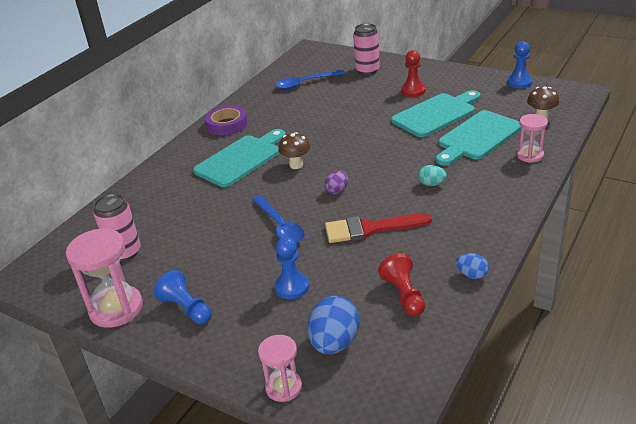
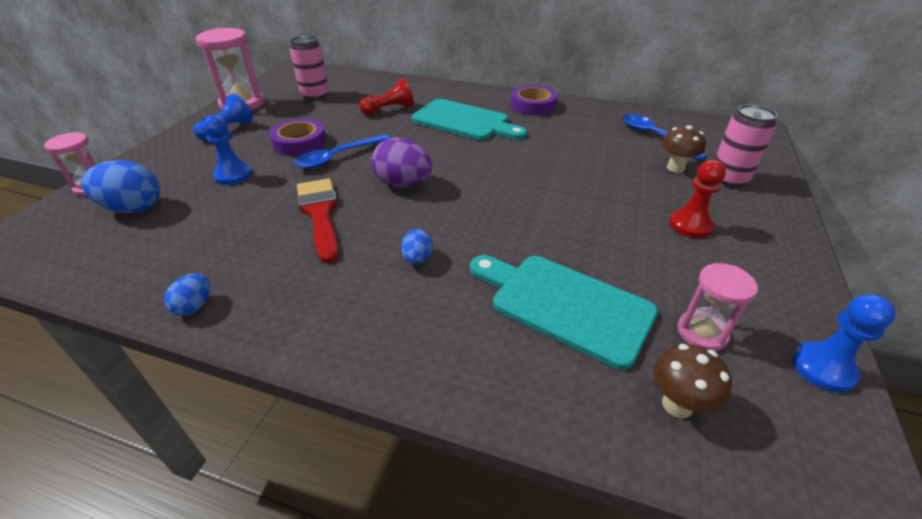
camera: 75 degrees right, 5 degrees up
brown mushroom [278,132,310,169] -> brown mushroom moved to [662,125,706,173]
purple egg [325,171,348,194] -> purple egg [371,138,432,187], size x1.85
red pawn [378,253,425,317] -> red pawn moved to [359,78,414,115]
turquoise cutting board [391,90,480,137] -> none
turquoise egg [418,165,447,186] -> blue egg [401,229,433,264]
pink hourglass [517,114,548,163] -> pink hourglass moved to [677,263,758,351]
none -> purple tape [270,119,327,156]

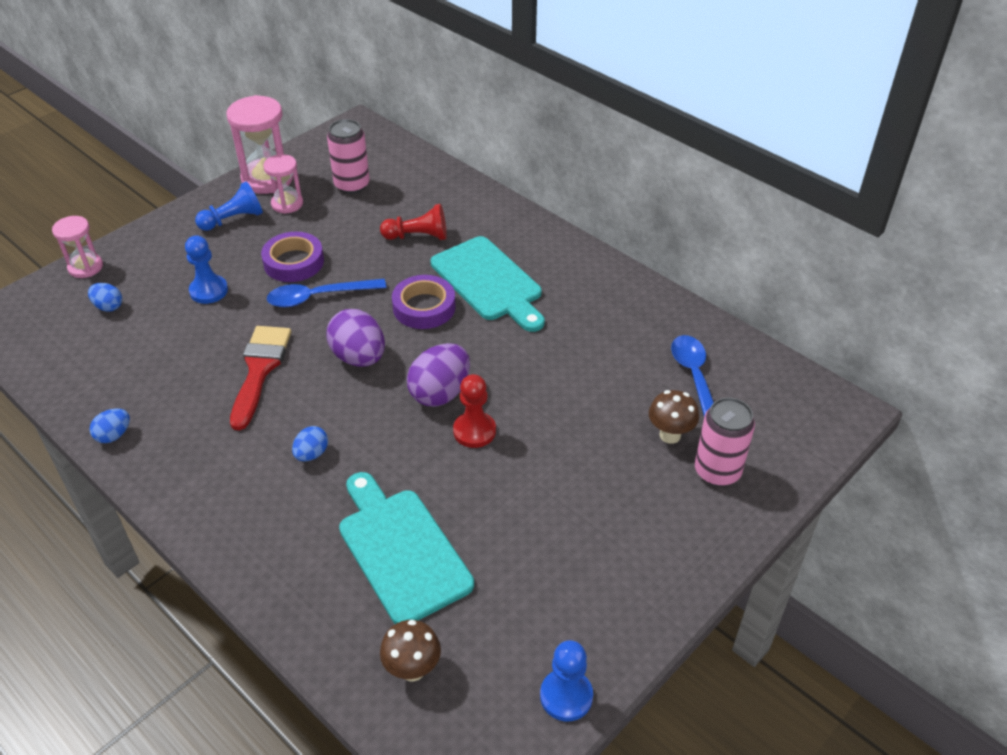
camera: 25 degrees right, 5 degrees up
blue egg [81,160,160,213] -> blue egg [88,283,122,312], size x0.54
purple tape [510,85,558,115] -> purple tape moved to [392,275,456,329]
red pawn [669,160,726,238] -> red pawn moved to [453,374,496,448]
pink hourglass [677,263,758,351] -> pink hourglass moved to [263,154,303,214]
none -> purple egg [407,343,470,407]

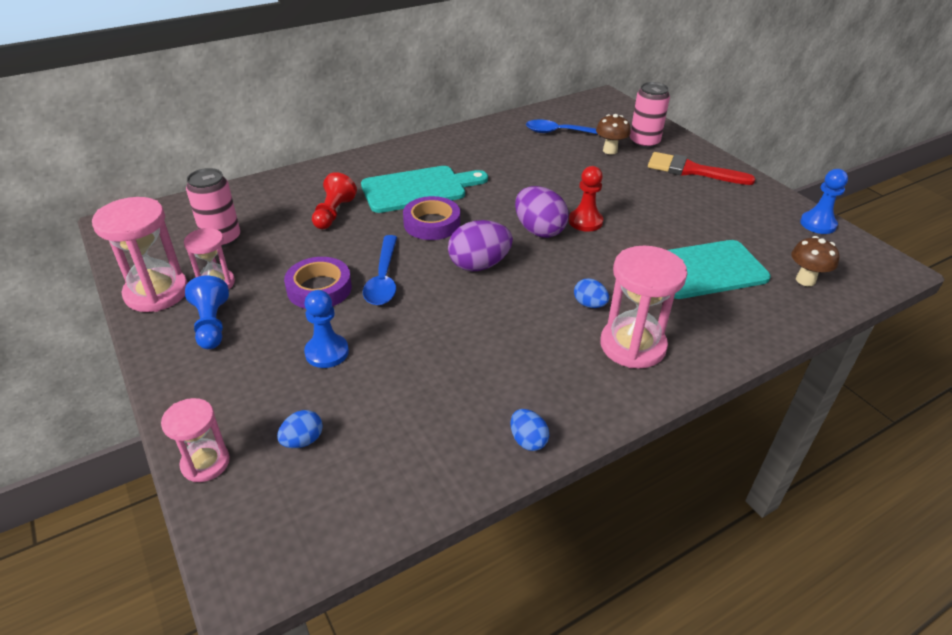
camera: 75 degrees left, 5 degrees down
red brush [230,326,291,430] -> red brush moved to [648,152,756,185]
none -> pink hourglass [600,246,688,368]

